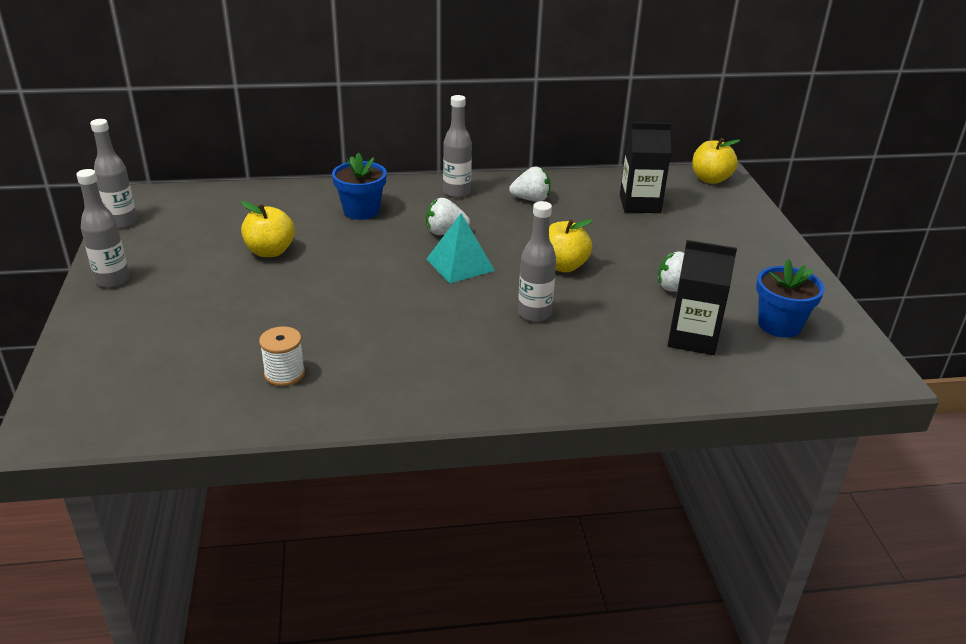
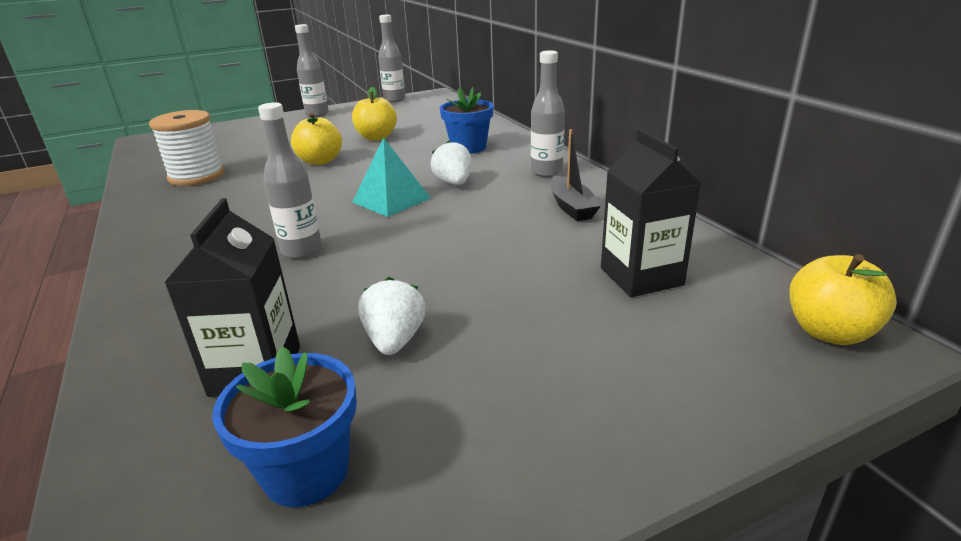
camera: 75 degrees right, 5 degrees down
white spool [259,326,305,386] -> white spool [149,110,225,186], size x1.65
white strawberry [509,167,551,202] -> black boat [550,129,601,221]
yellow apple [549,219,593,272] -> yellow apple moved to [291,113,342,165]

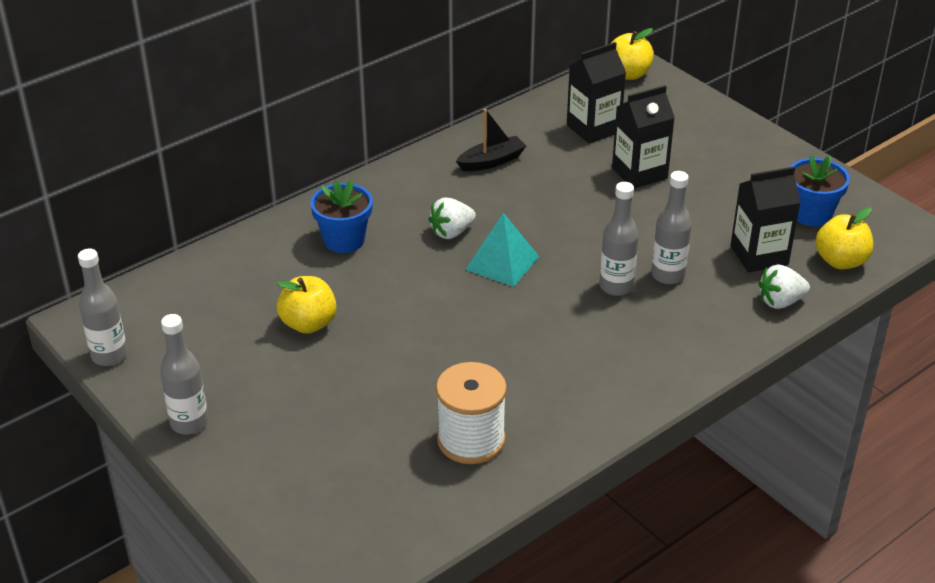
camera: 105 degrees left, 10 degrees up
yellow apple [291,113,342,165] -> yellow apple moved to [815,207,873,269]
white strawberry [358,277,426,355] -> white strawberry moved to [758,264,810,309]
grey bottle [531,50,565,177] -> grey bottle moved to [651,171,692,284]
none -> black carton [612,85,675,189]

